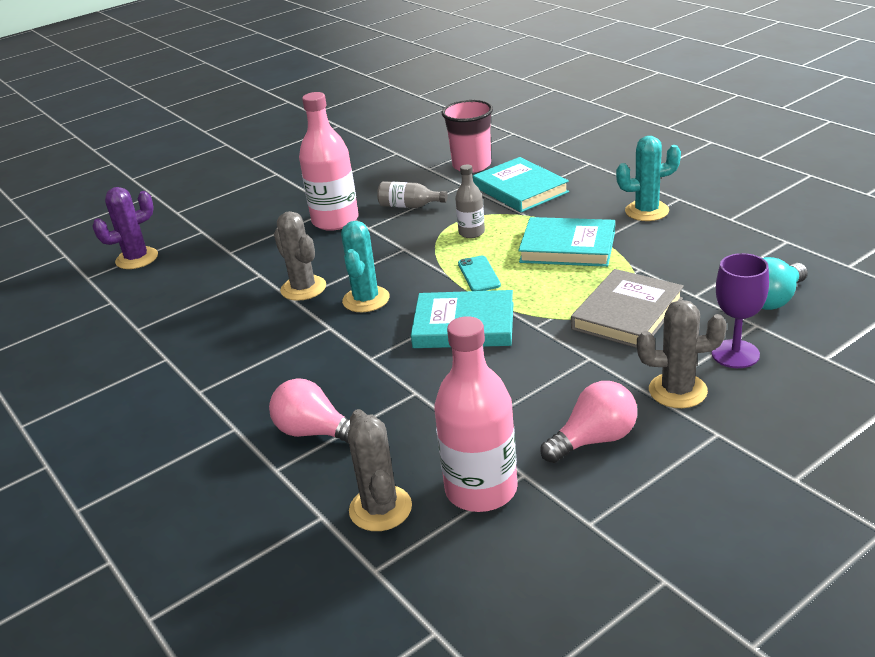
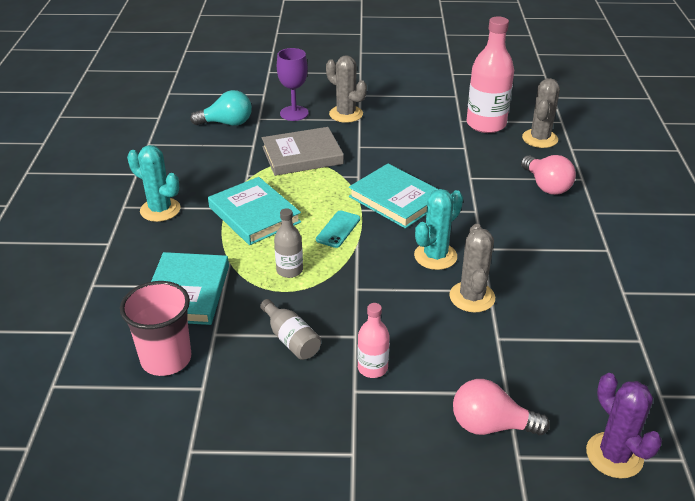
camera: 145 degrees left, 5 degrees up
purple cactus [92,187,158,269] -> purple cactus turned 60 degrees clockwise [586,373,662,478]
pink bottle [299,92,359,231] -> pink bottle [357,303,390,378], size x0.53
pink light bulb [541,381,637,463] -> pink light bulb moved to [453,379,550,435]

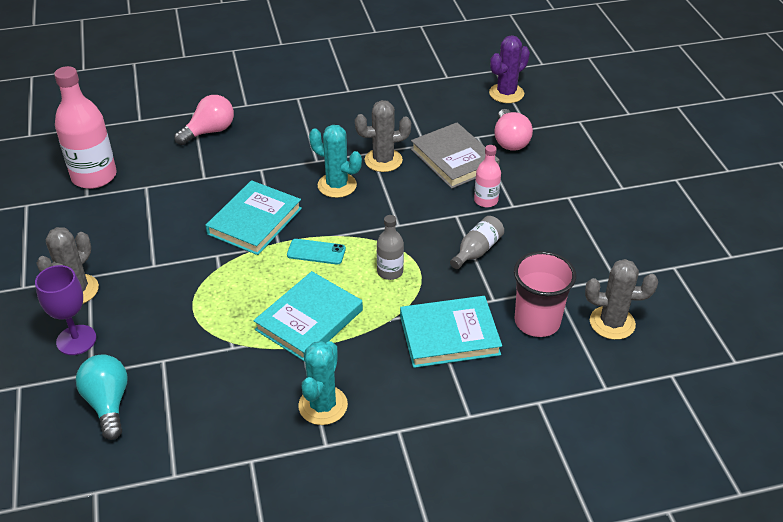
camera: 105 degrees left, 5 degrees up
grey book [262,127,344,176] -> grey book moved to [411,123,500,189]
grey cactus [522,78,560,148] -> grey cactus moved to [585,259,658,340]

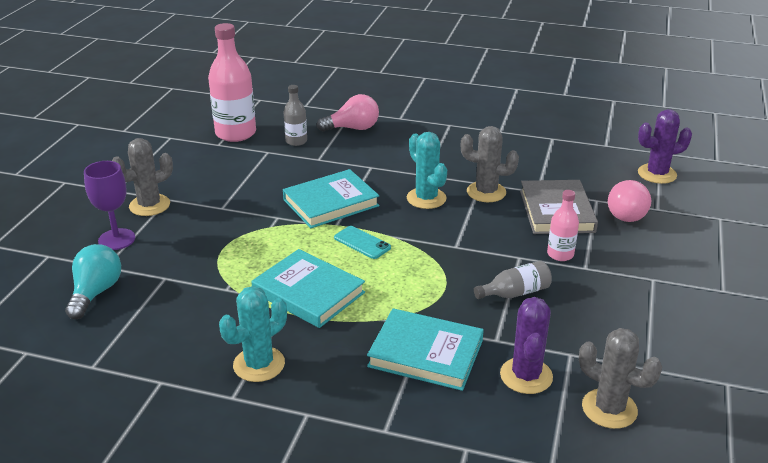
camera: 30 degrees right, 10 degrees down
turquoise book [253,271,363,362] -> turquoise book turned 60 degrees clockwise [252,249,365,328]
grey bottle [377,215,404,280] -> grey bottle moved to [284,85,307,146]
pink cup [514,251,576,337] -> purple cactus [500,297,553,394]

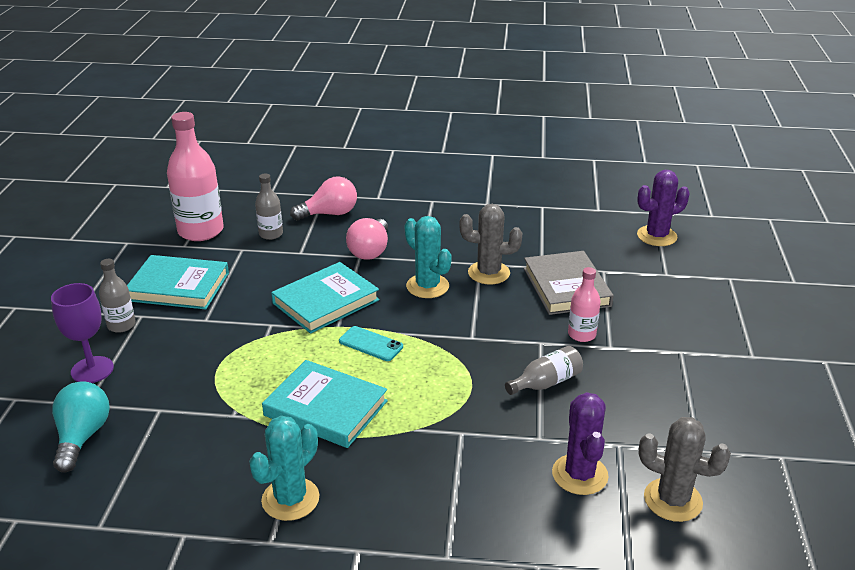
camera: 10 degrees left, 0 degrees up
grey cactus [112,138,173,216] -> grey bottle [99,259,136,333]
turquoise book [367,308,484,391] -> turquoise book moved to [127,255,229,309]
pink light bulb [608,180,651,222] -> pink light bulb moved to [346,218,388,260]

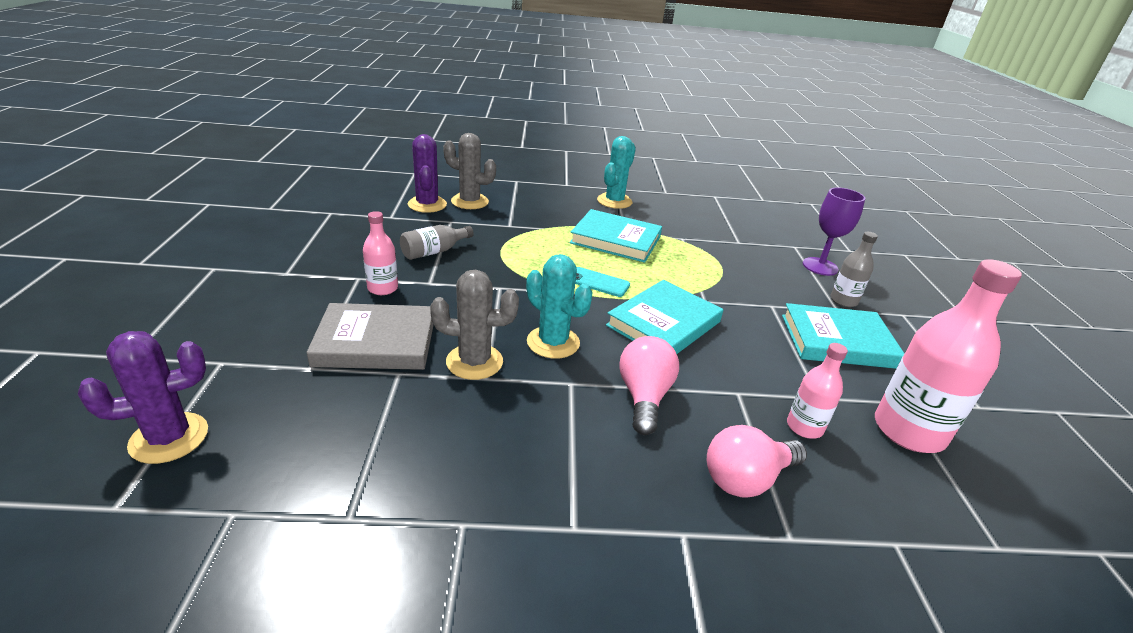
camera: 170 degrees right, 0 degrees up
turquoise light bulb [52,381,110,473] -> none
grey bottle [255,174,283,240] -> pink bottle [787,343,848,439]
grey book [524,251,614,315] -> grey book turned 75 degrees counterclockwise [307,303,434,370]
grey cactus [639,417,731,522] -> grey cactus moved to [443,133,496,209]

